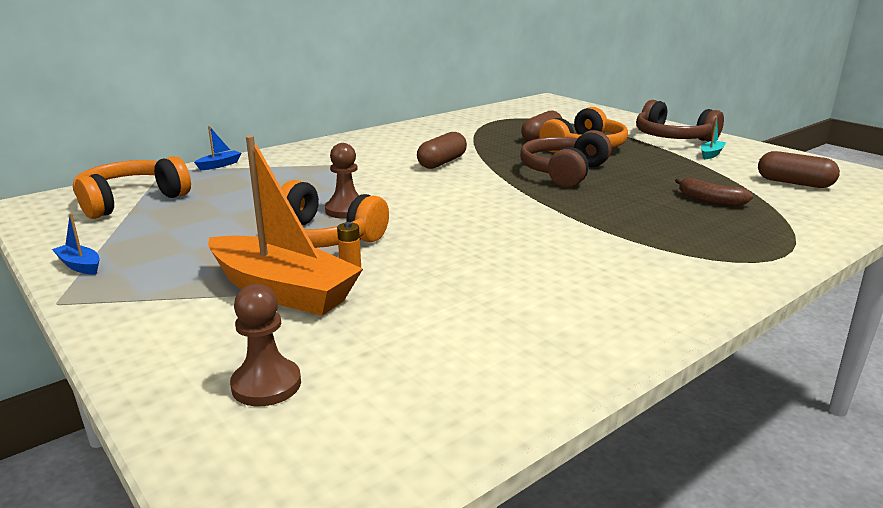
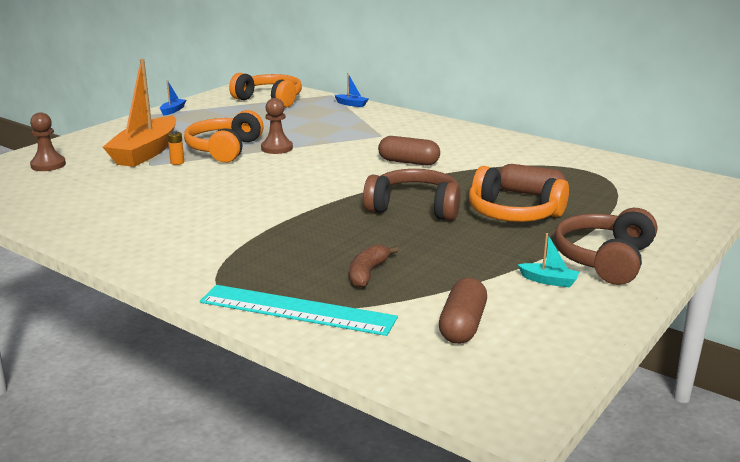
camera: 75 degrees right, 0 degrees up
none -> turquoise ruler [200,285,398,336]

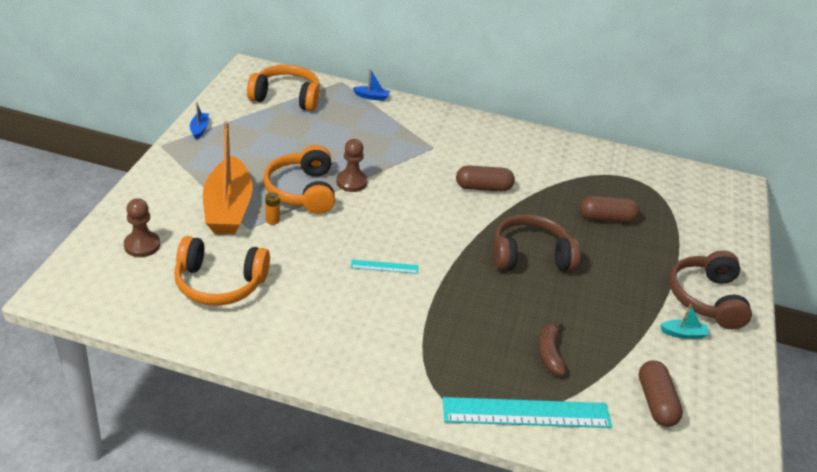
camera: 25 degrees left, 15 degrees up
orange headphones [469,166,569,222] -> orange headphones moved to [174,236,270,306]
none -> turquoise ruler [351,260,418,274]

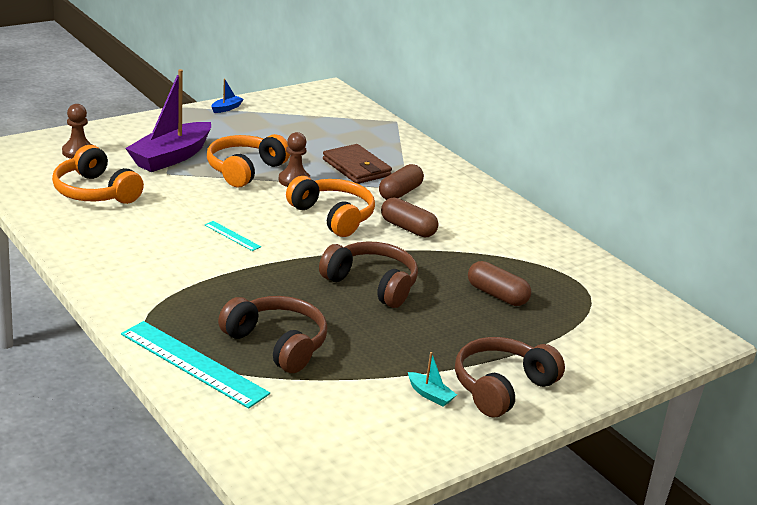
camera: 40 degrees right, 10 degrees down
orange boat [203,121,253,234] -> purple boat [125,69,211,172]
orange headphones [247,65,320,111] -> orange headphones moved to [286,176,375,237]
orange battery [265,192,280,225] -> none
blue boat [353,69,390,101] -> none
brown banana [538,320,566,376] -> brown headphones [218,296,328,373]
brown capsule [639,360,683,427] -> brown capsule moved to [379,164,424,200]
none -> brown wallet [323,144,392,184]

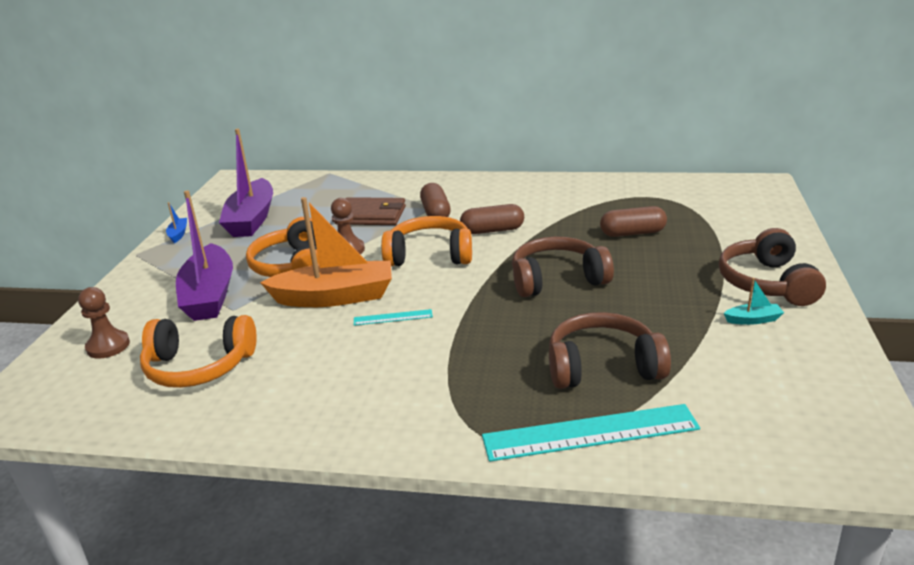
camera: 40 degrees left, 0 degrees up
none -> purple boat [219,129,273,237]
none -> orange boat [260,197,392,307]

